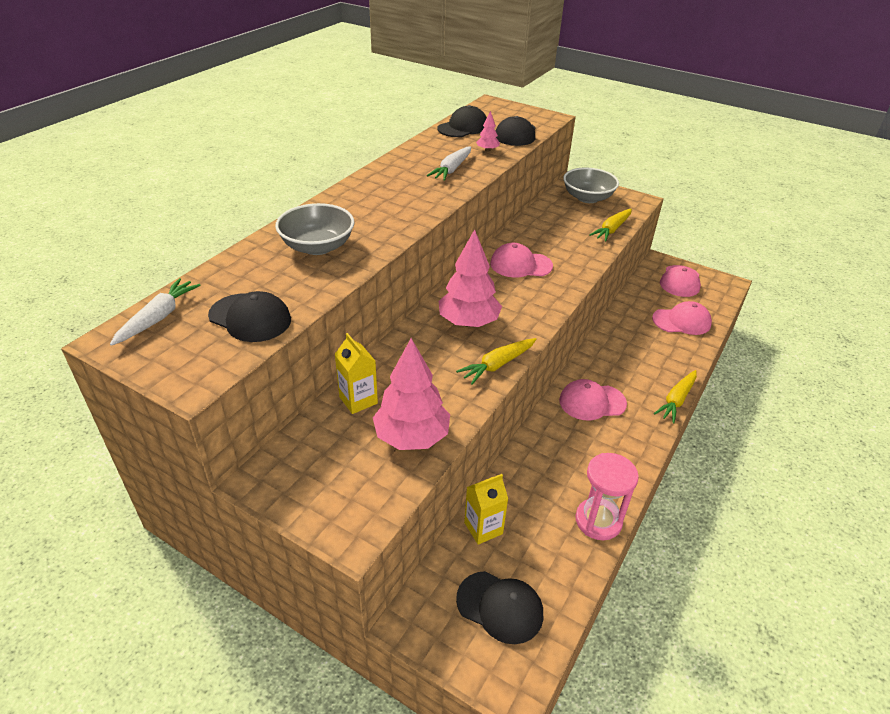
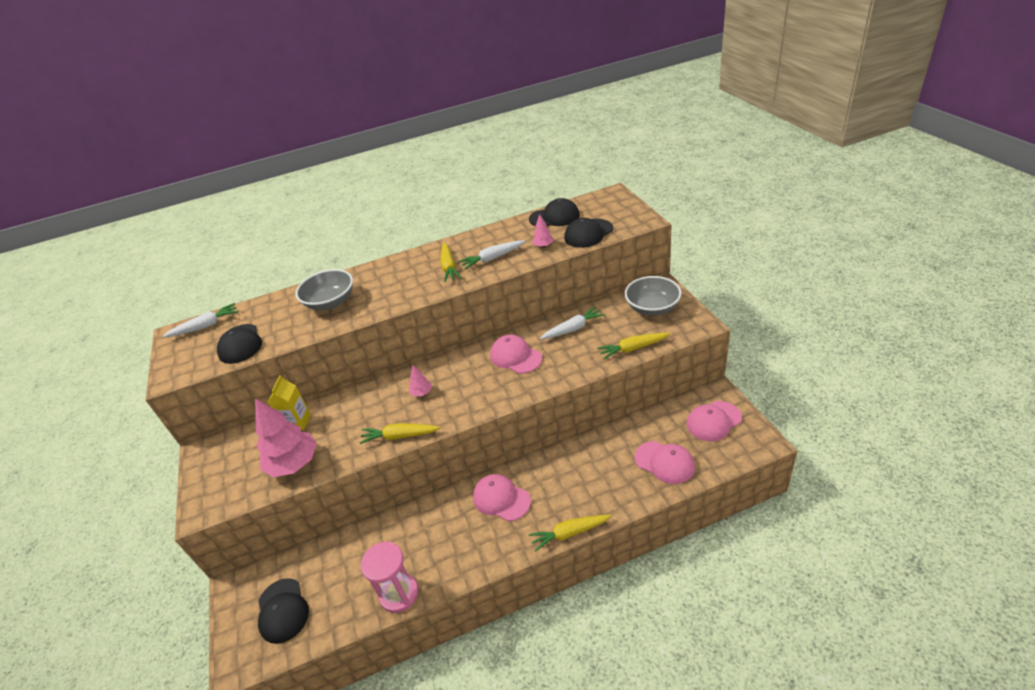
camera: 45 degrees right, 0 degrees up
pink tree [438,229,502,327] -> pink tree [409,365,432,397], size x0.45
yellow carton [464,474,508,545] -> none
none -> yellow carrot [440,242,462,282]
none -> white carrot [540,307,605,340]

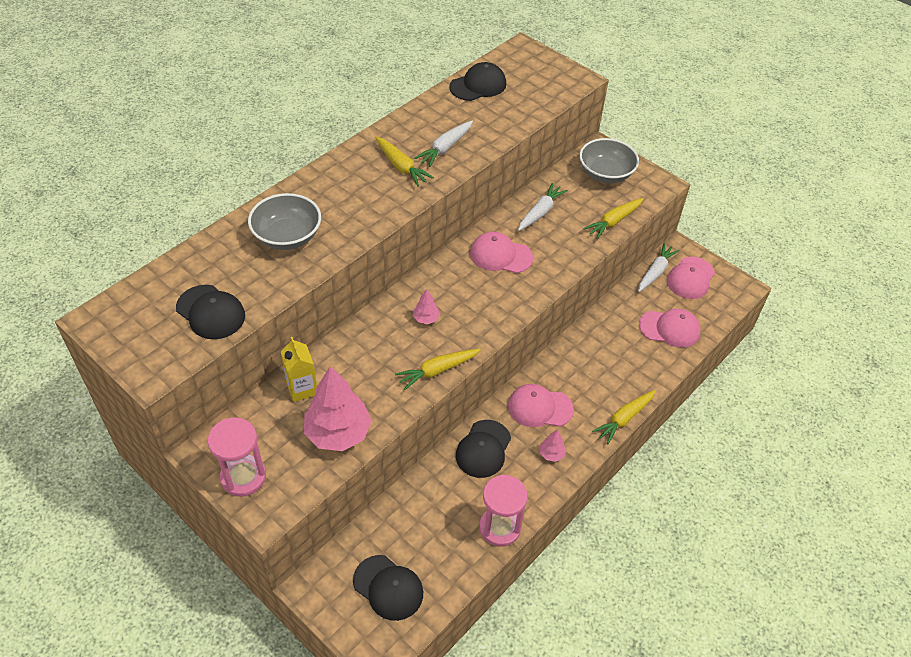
camera: 35 degrees left, 10 degrees up
white carrot [162,303,238,338] -> white carrot moved to [638,243,680,292]
pink tree [532,214,553,247] -> pink tree moved to [539,430,567,462]
black cap [564,218,613,248] -> black cap moved to [456,420,511,478]
none -> pink hourglass [208,417,266,497]

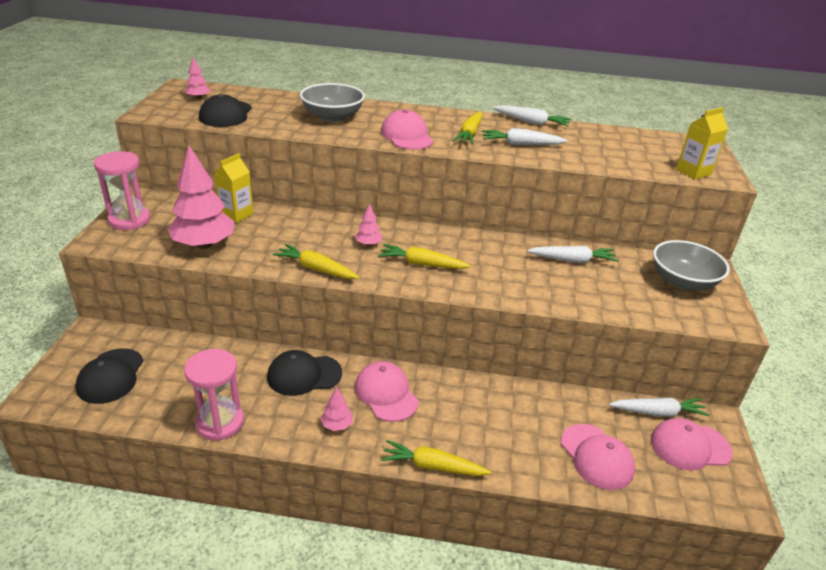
camera: 55 degrees right, 15 degrees down
black cap [449,62,506,101] -> none
pink cap [470,232,533,273] -> pink cap moved to [381,109,434,150]
yellow carrot [583,198,644,239] -> yellow carrot moved to [378,244,471,269]
none -> pink tree [185,57,210,99]
none -> white carrot [493,105,572,127]
none -> yellow carton [676,107,728,180]

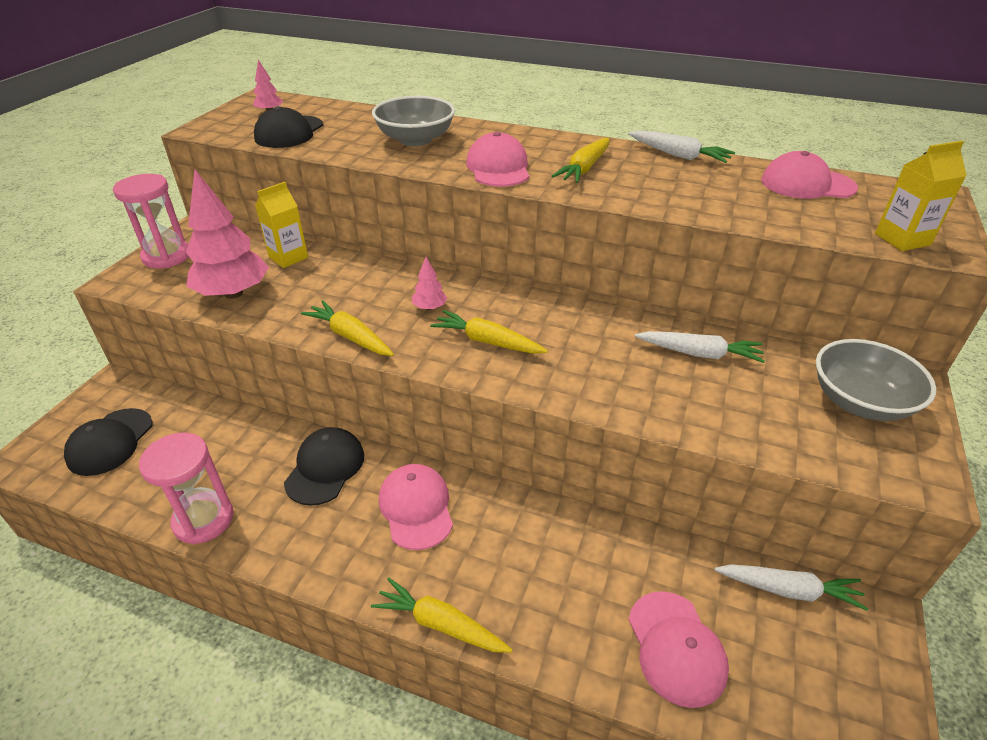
camera: 15 degrees right, 5 degrees up
black cap [267,350,342,396] -> black cap turned 105 degrees clockwise [284,427,364,506]
pink tree [321,387,353,431] -> none
white carrot [482,128,568,145] -> none
pink cap [651,418,733,471] -> pink cap moved to [761,151,858,199]

